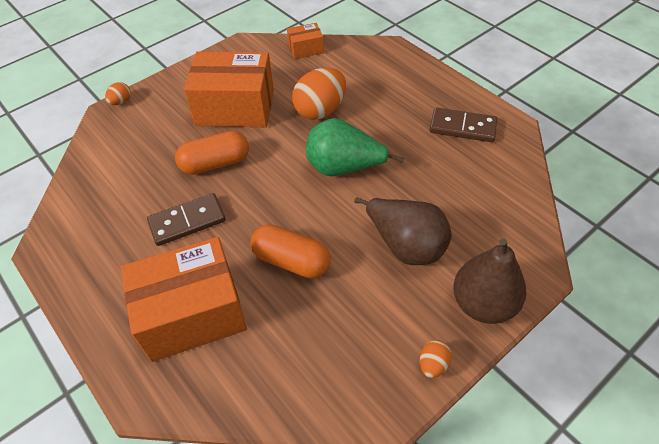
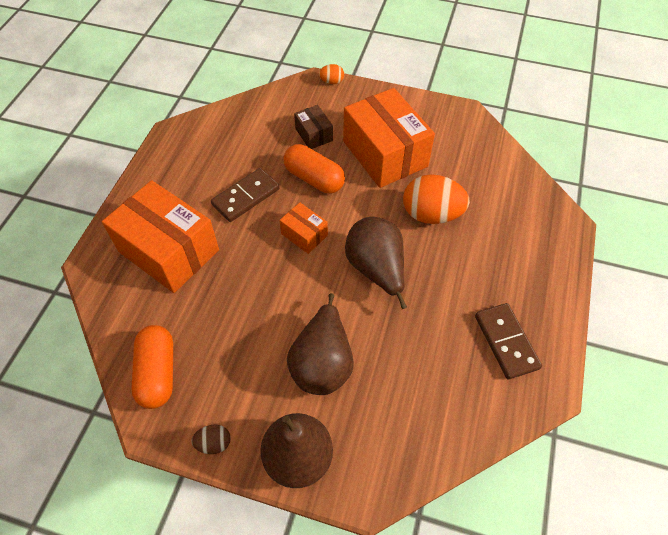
camera: 55 degrees right, 5 degrees up
brown domino [147,193,226,246] -> brown domino turned 75 degrees counterclockwise [211,168,280,222]
orange capsule [250,224,331,278] -> orange capsule moved to [131,325,173,409]
orange box [287,23,324,59] -> orange box moved to [280,203,328,254]
green pear [306,118,404,176] -> brown pear [345,217,407,309]
orange egg [420,340,452,378] -> brown egg [191,424,231,454]
none -> brown box [294,105,333,149]

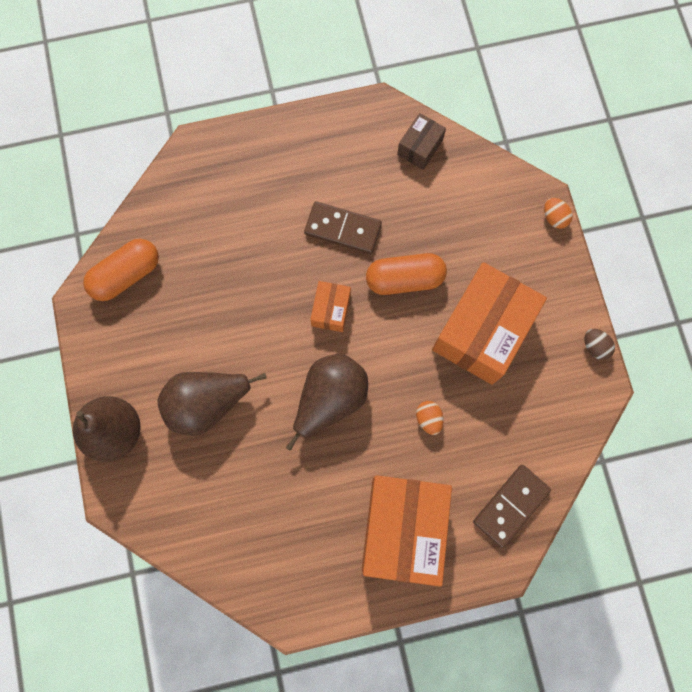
camera: 60 degrees right, 20 degrees up
orange box [102,180,219,293] -> orange box moved to [362,475,452,587]
brown egg [191,424,231,454] -> brown egg moved to [584,329,615,360]
orange capsule [283,144,345,193] -> orange capsule turned 75 degrees clockwise [366,253,447,295]
brown box [294,105,333,149] -> brown box moved to [397,113,446,170]
orange egg [403,174,470,224] -> orange egg [416,401,443,435], size x0.47
brown domino [475,303,542,379] -> brown domino moved to [473,465,551,548]

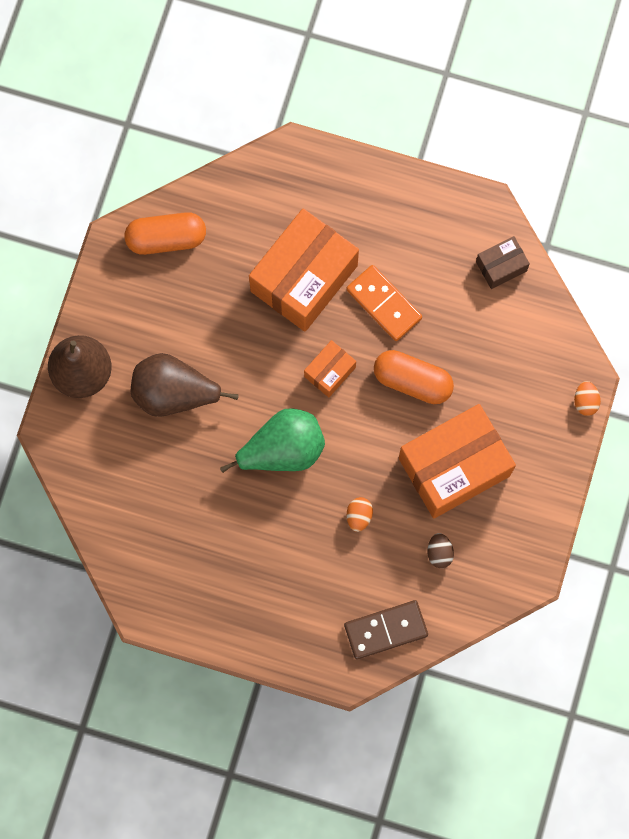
camera: 30 degrees right, 0 degrees up
brown pear [286,354,368,451] -> green pear [220,408,325,473]
brown domino [304,201,382,254] -> orange domino [346,265,422,341]
orange box [362,475,452,587] -> orange box moved to [249,209,359,332]
brown egg [584,329,615,360] -> brown egg moved to [427,533,454,568]

